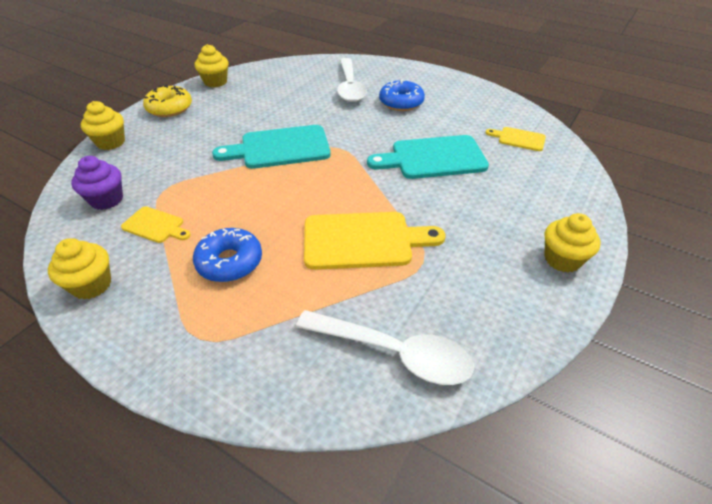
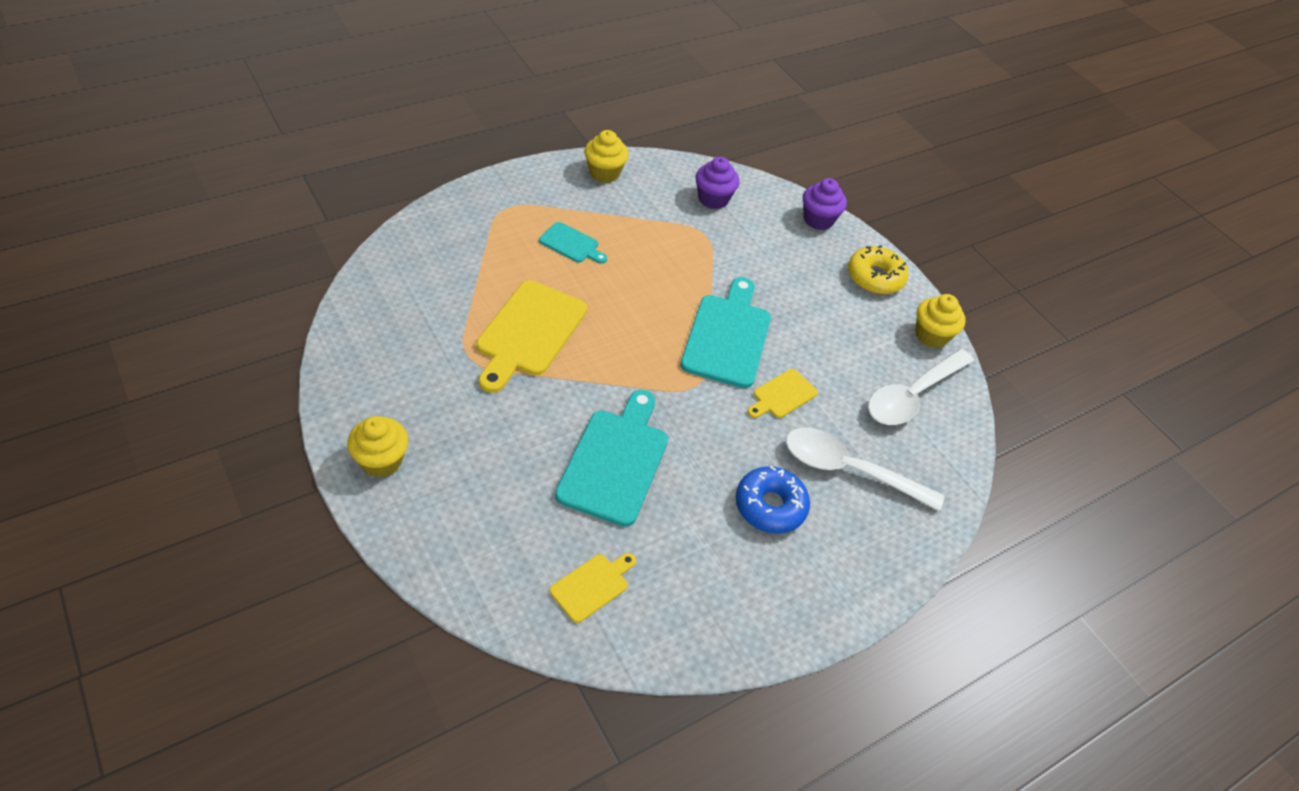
camera: 110 degrees right, 5 degrees up
yellow cupcake [81,101,125,150] -> purple cupcake [803,178,847,230]
yellow cutting board [121,206,191,243] -> yellow cutting board moved to [748,369,818,418]
blue donut [193,228,262,282] -> turquoise cutting board [539,222,607,264]
white spoon [296,310,474,385] -> white spoon moved to [868,349,974,425]

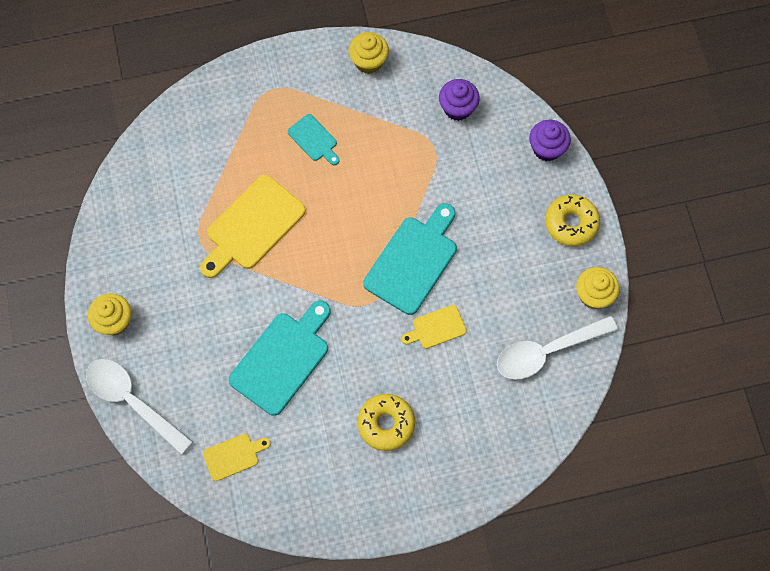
camera: 25 degrees right, 20 degrees up
blue donut [736,466,810,534] -> yellow donut [358,394,415,451]
white spoon [786,428,944,512] -> white spoon moved to [86,359,193,455]

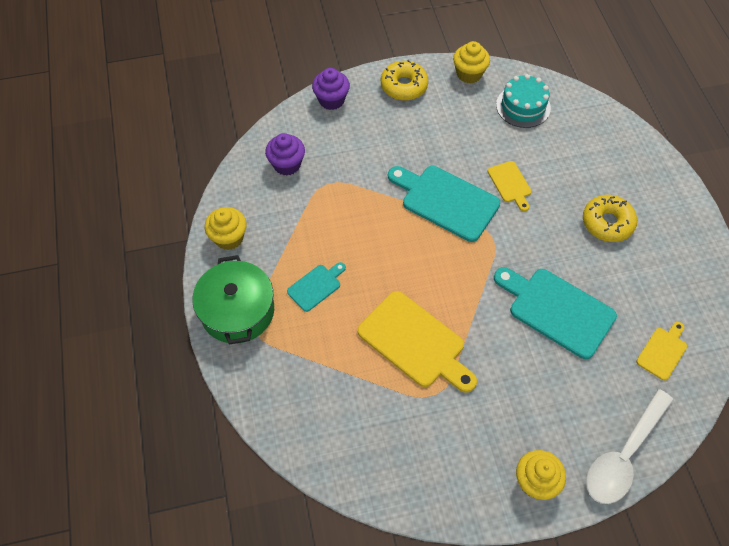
camera: 90 degrees left, 10 degrees down
yellow cutting board [203,434,271,481] -> yellow cutting board turned 60 degrees clockwise [636,322,687,381]
white spoon [497,315,618,380] -> turquoise cake [496,74,551,128]
none -> green pot [193,255,274,345]

